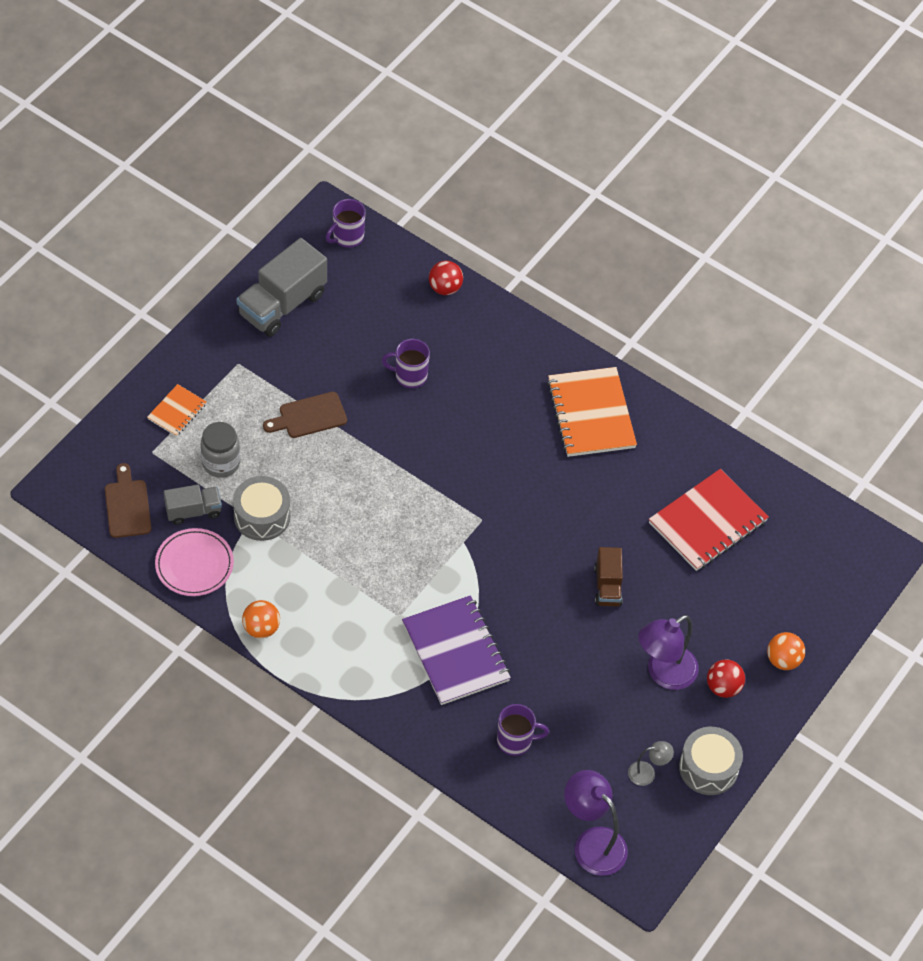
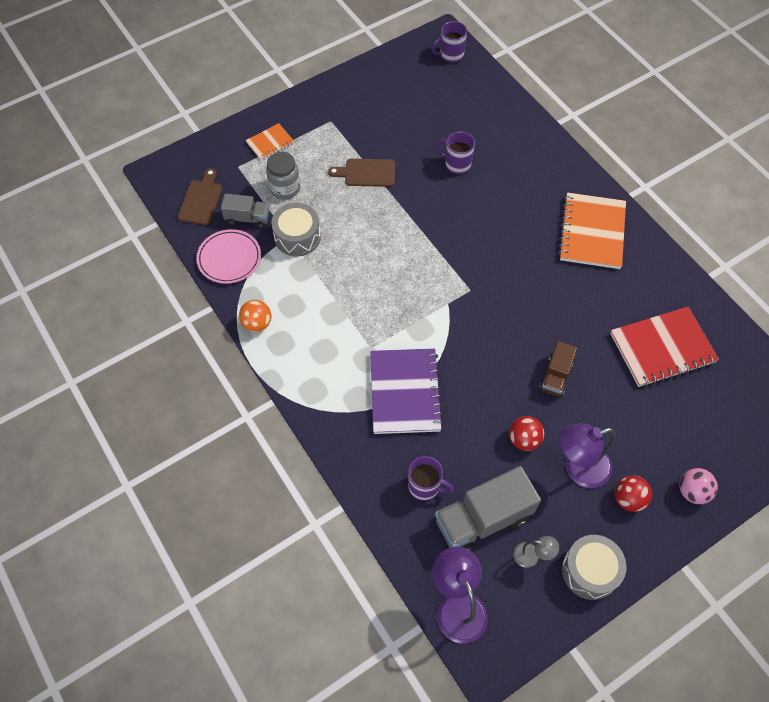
camera: 25 degrees right, 5 degrees up
grey truck [236,238,327,337] -> grey truck moved to [435,466,541,551]
red ball [429,261,463,295] -> red ball moved to [509,416,545,451]
orange ball [767,632,805,670] -> pink ball [680,468,718,504]

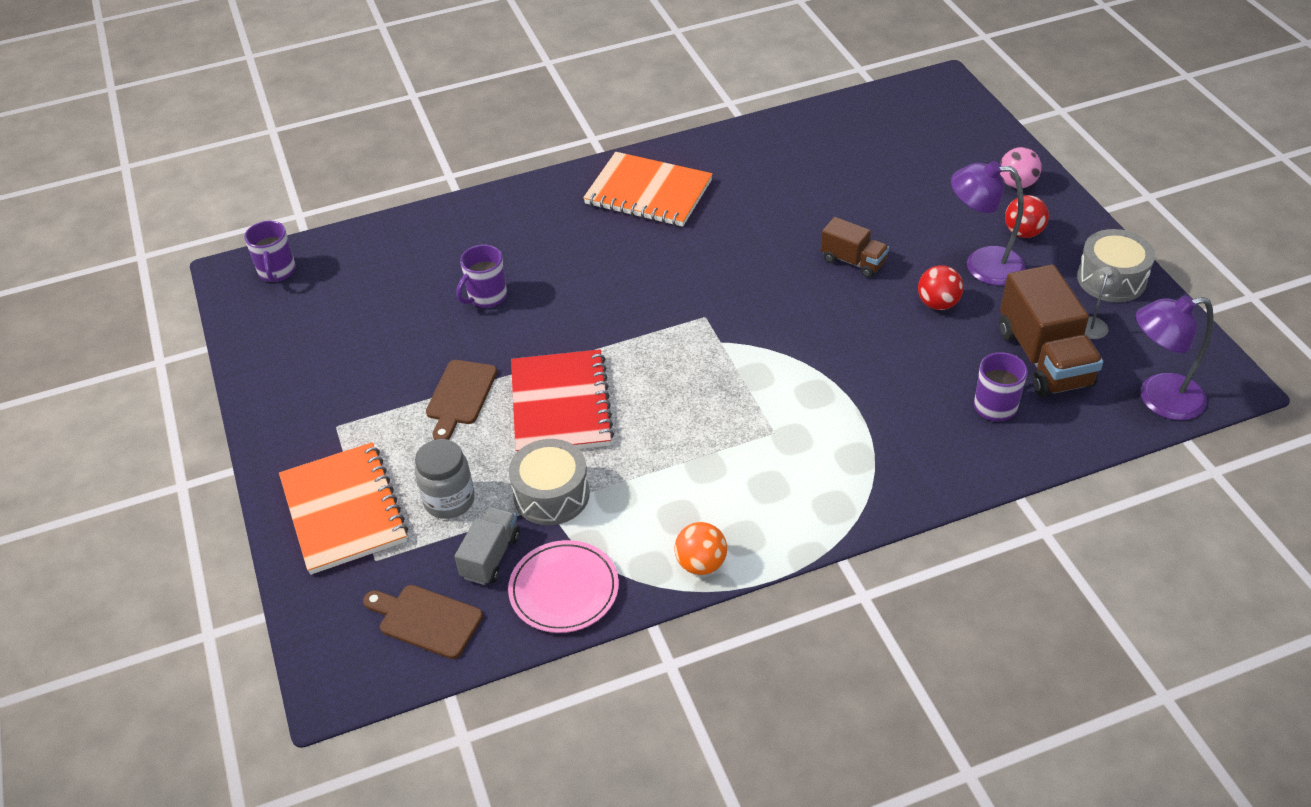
camera: 75 degrees left, 15 degrees down
orange notebook [246,123,294,160] -> orange notebook [279,442,408,575], size x1.93
purple notebook [370,348,443,434] -> none
grey truck [435,466,541,551] -> brown truck [999,264,1103,397]
purple lamp [559,423,616,488] -> purple lamp turned 105 degrees clockwise [951,161,1026,285]
red notebook [610,307,719,387] -> red notebook moved to [511,349,614,452]

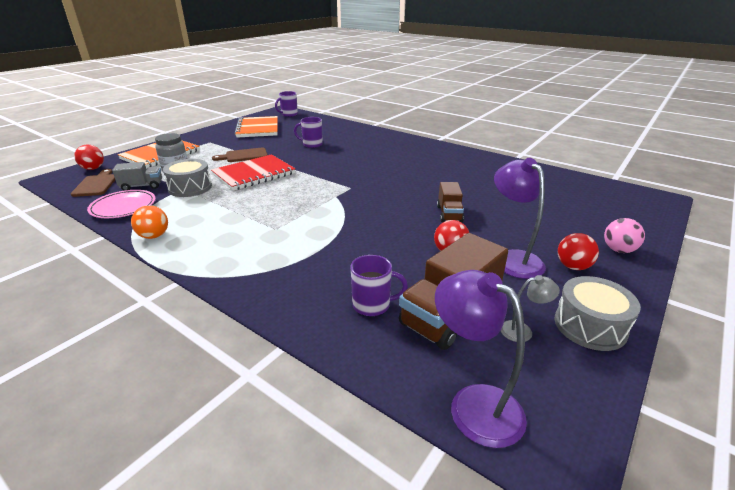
camera: 55 degrees right, 15 degrees down
orange notebook [583,152,713,227] -> orange notebook moved to [234,116,278,138]
none -> red ball [74,144,104,170]

